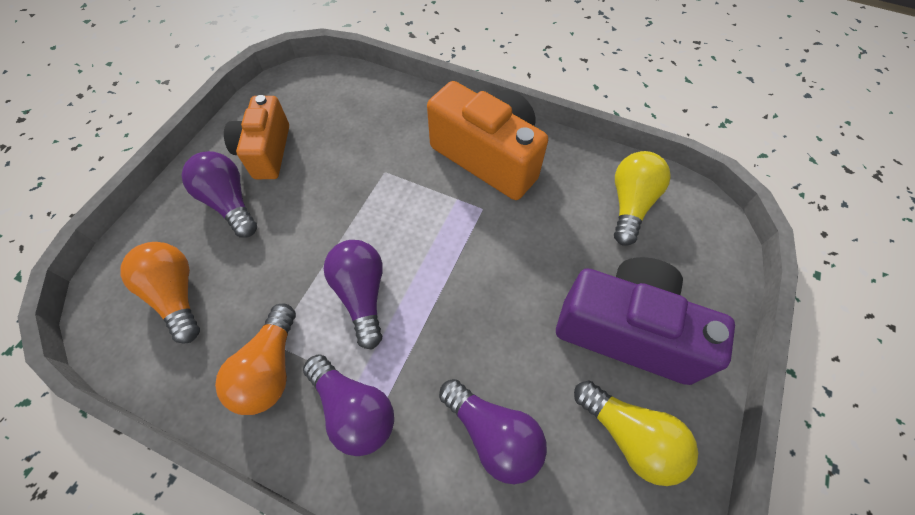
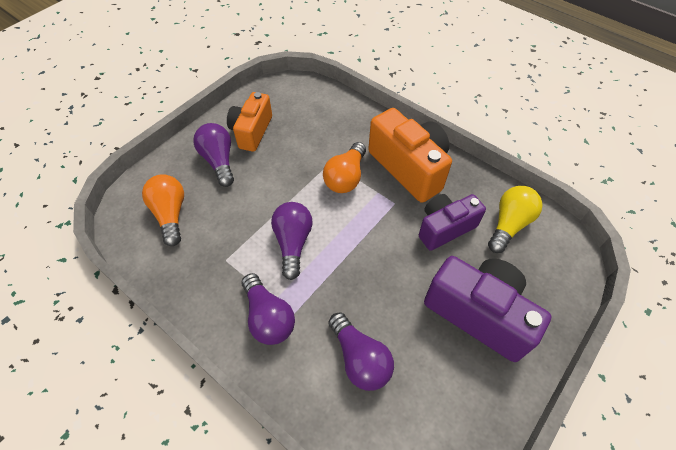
camera: 15 degrees right, 5 degrees down
orange light bulb [215,304,296,415] -> orange light bulb moved to [323,142,366,193]
yellow light bulb [574,380,698,486] -> none
none -> purple camera [419,194,486,251]

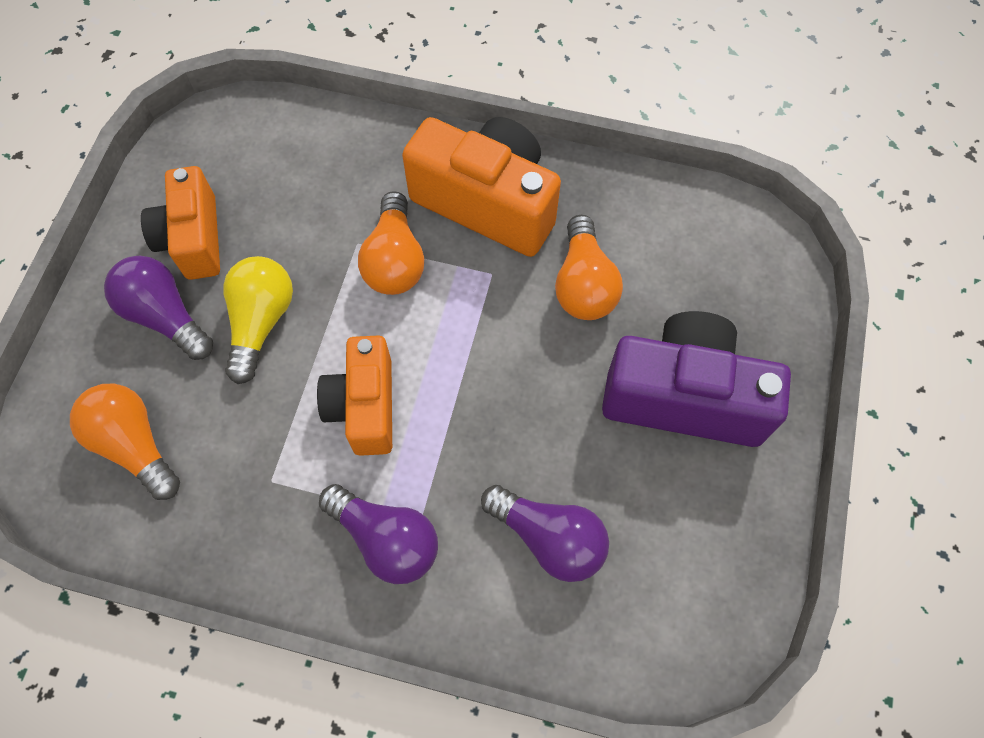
camera: 25 degrees left, 10 degrees up
purple light bulb [271,202,313,280] -> orange camera [317,335,392,456]
purple camera [419,194,486,251] -> orange light bulb [555,215,623,320]
yellow light bulb [488,186,542,253] -> yellow light bulb moved to [223,256,293,384]

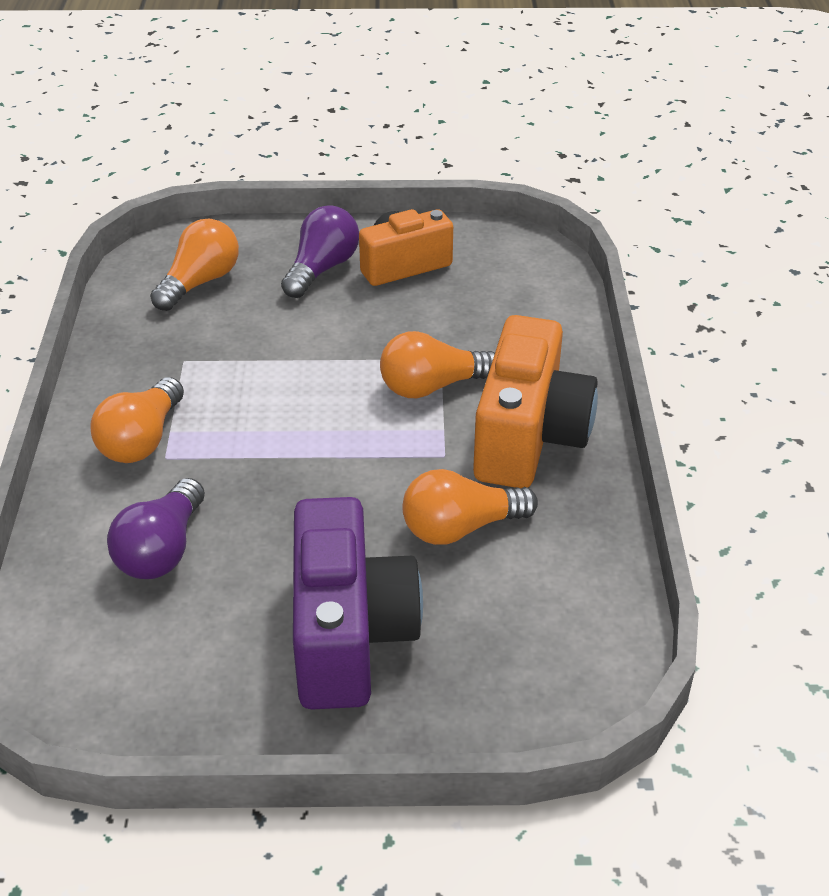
camera: 75 degrees right, 25 degrees down
yellow light bulb [223,256,293,384] -> none
orange camera [317,335,392,456] -> none
purple light bulb [319,484,438,584] -> orange light bulb [90,377,184,463]

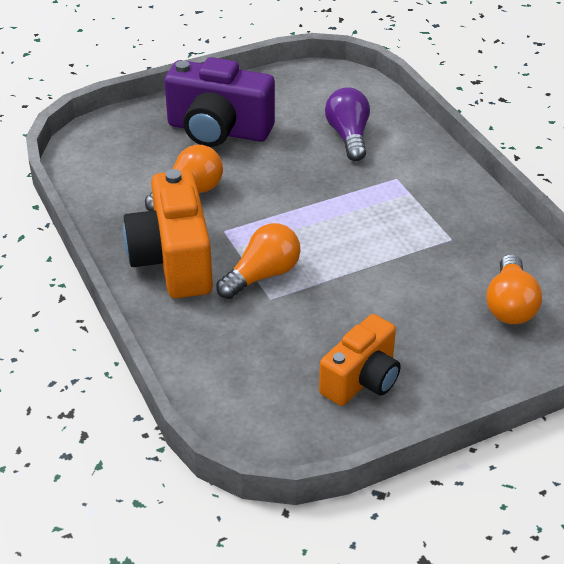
camera: 155 degrees right, 0 degrees up
orange light bulb [90,377,184,463] -> none
purple light bulb [281,205,359,298] -> none
purple camera [293,497,423,710] -> purple camera turned 45 degrees counterclockwise [164,57,275,147]

